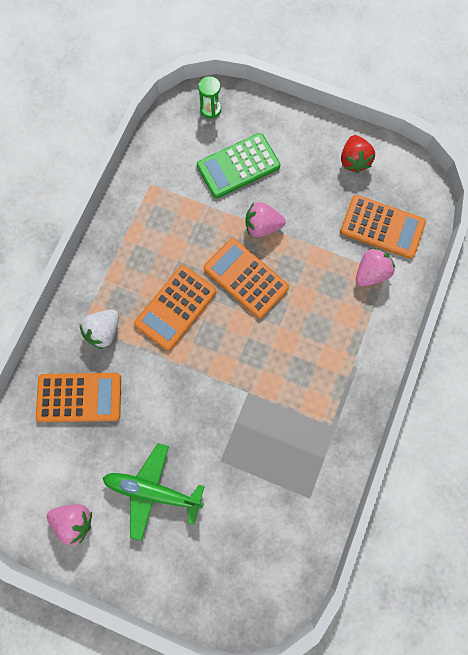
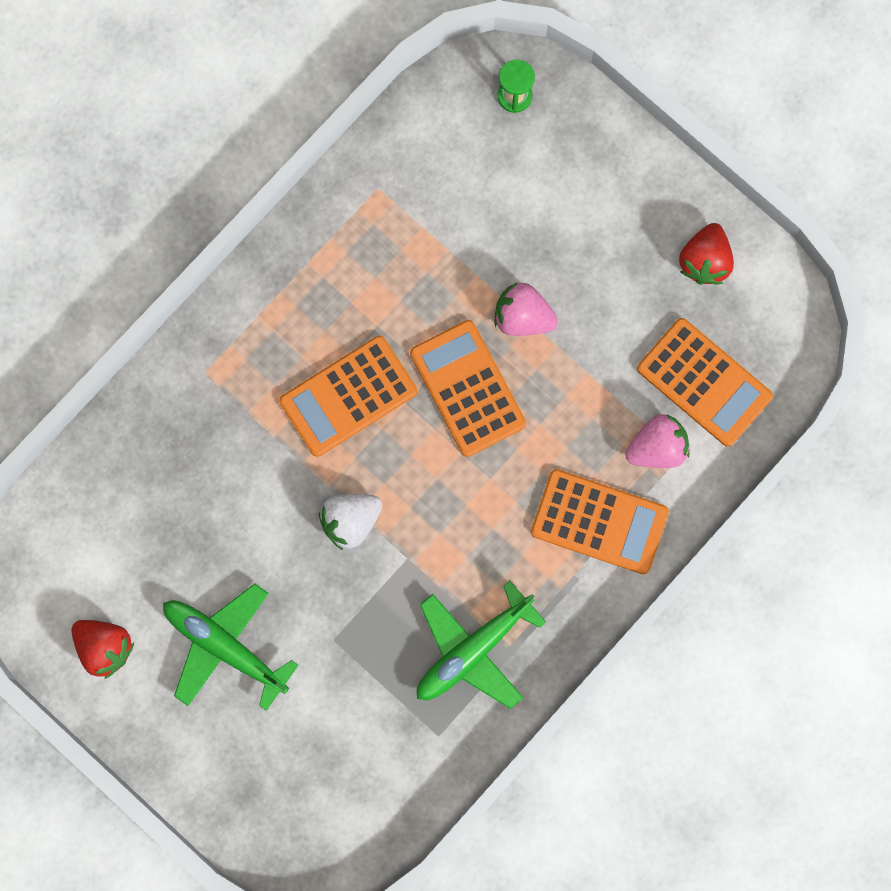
camera: 20 degrees right, 5 degrees up
orange calculator [36,373,121,422] -> orange calculator moved to [531,469,669,574]
pink strawberry [47,504,92,545] -> red strawberry [72,620,134,679]
white strawberry [79,309,119,349] -> white strawberry moved to [319,494,382,550]
green calculator [197,133,280,198] -> none
none -> green plane [417,581,546,709]

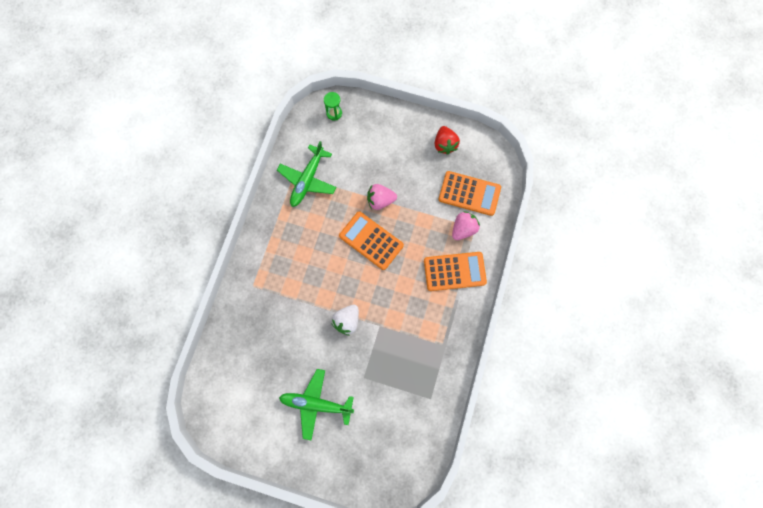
camera: 25 degrees left, 5 degrees down
red strawberry [72,620,134,679] -> none
orange calculator [279,335,417,457] -> none
green plane [417,581,546,709] -> green plane moved to [277,141,337,207]

